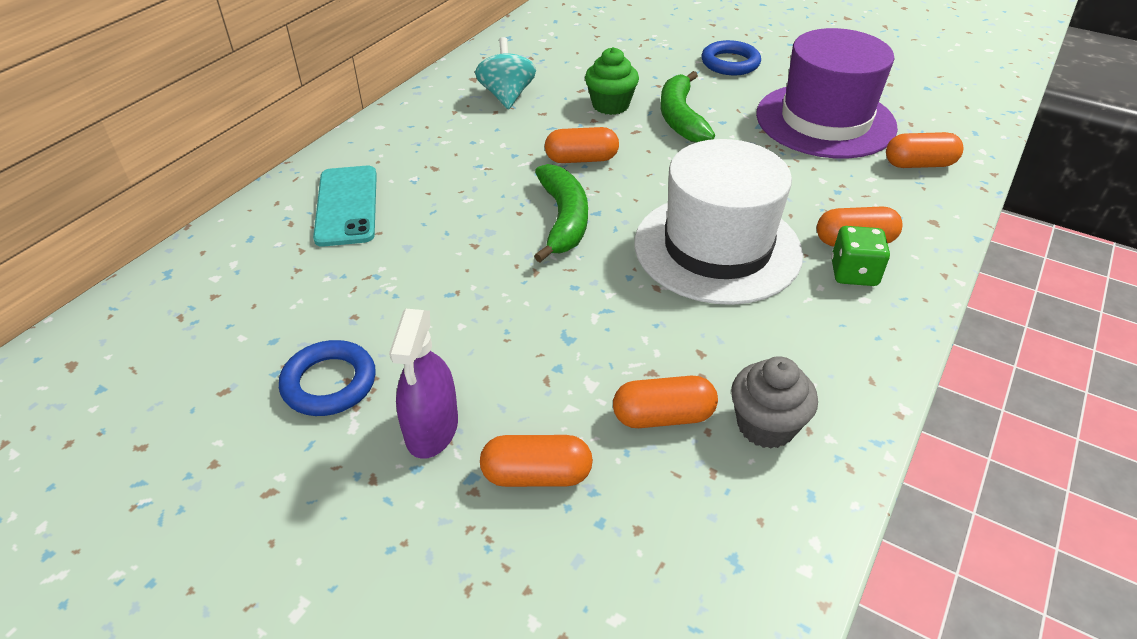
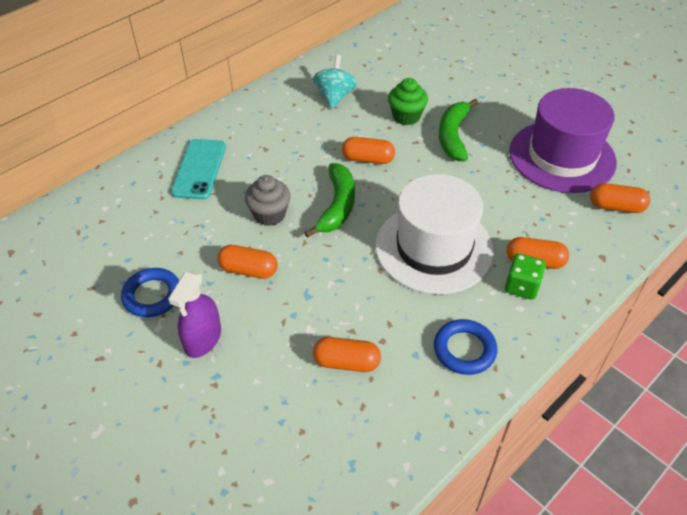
camera: 15 degrees right, 5 degrees up
orange capsule [480,435,593,487] -> orange capsule moved to [217,245,278,279]
blue ring [701,40,761,75] -> blue ring moved to [434,319,497,375]
grey cupcake [731,356,818,449] -> grey cupcake moved to [245,175,291,226]

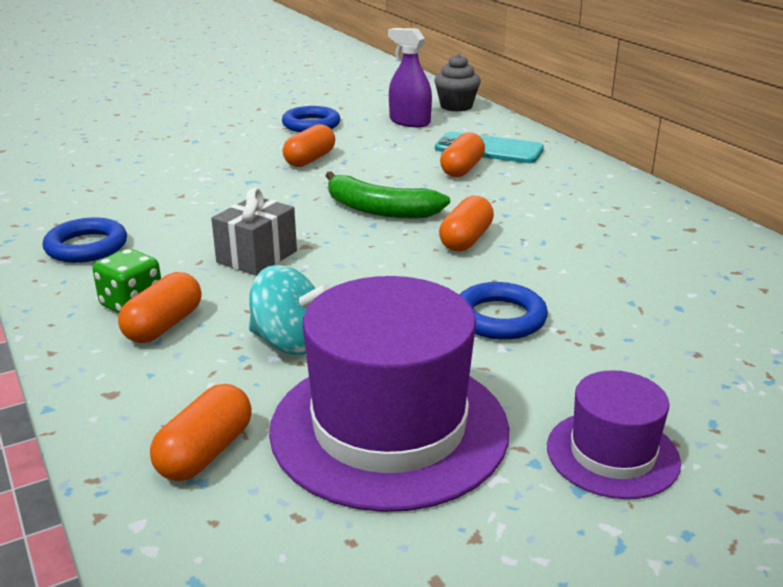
camera: 105 degrees right, 20 degrees down
purple spray bottle [168,271,221,358] -> purple spray bottle moved to [388,28,432,127]
grey cupcake [245,175,291,226] -> grey cupcake moved to [434,54,481,112]
turquoise spinning top [313,55,357,109] -> turquoise spinning top moved to [249,265,331,355]
orange capsule [313,337,381,372] -> orange capsule moved to [440,132,485,177]
white hat [375,174,494,295] -> grey gift [211,188,297,276]
green cupcake [388,78,428,125] -> none
green banana [439,99,478,161] -> blue ring [459,282,548,340]
none -> purple hat [547,370,681,499]

